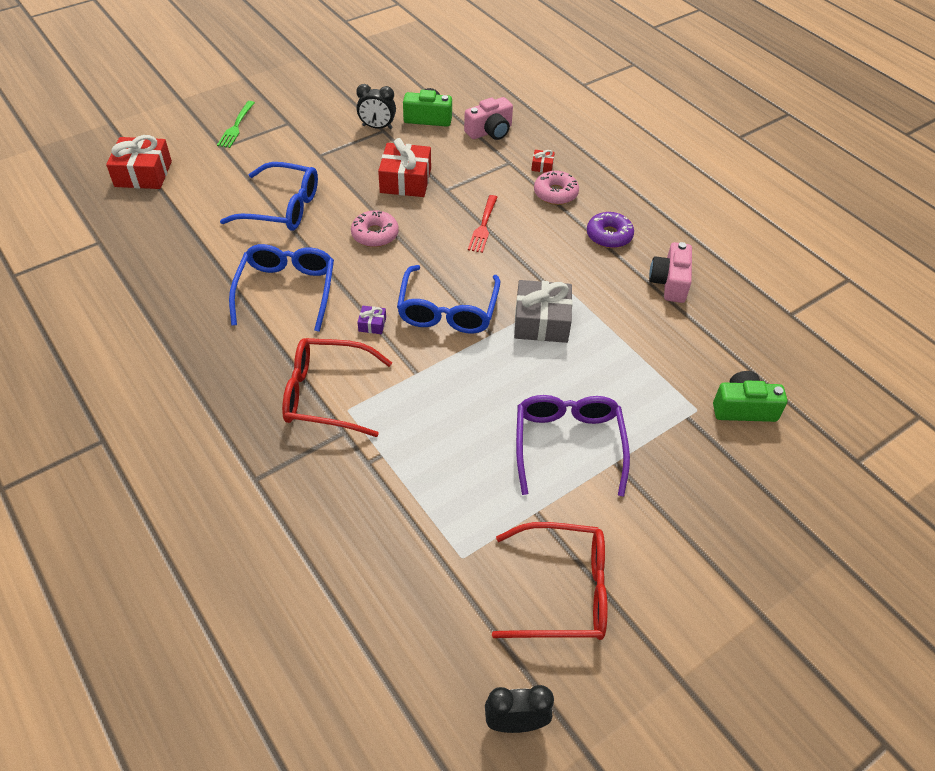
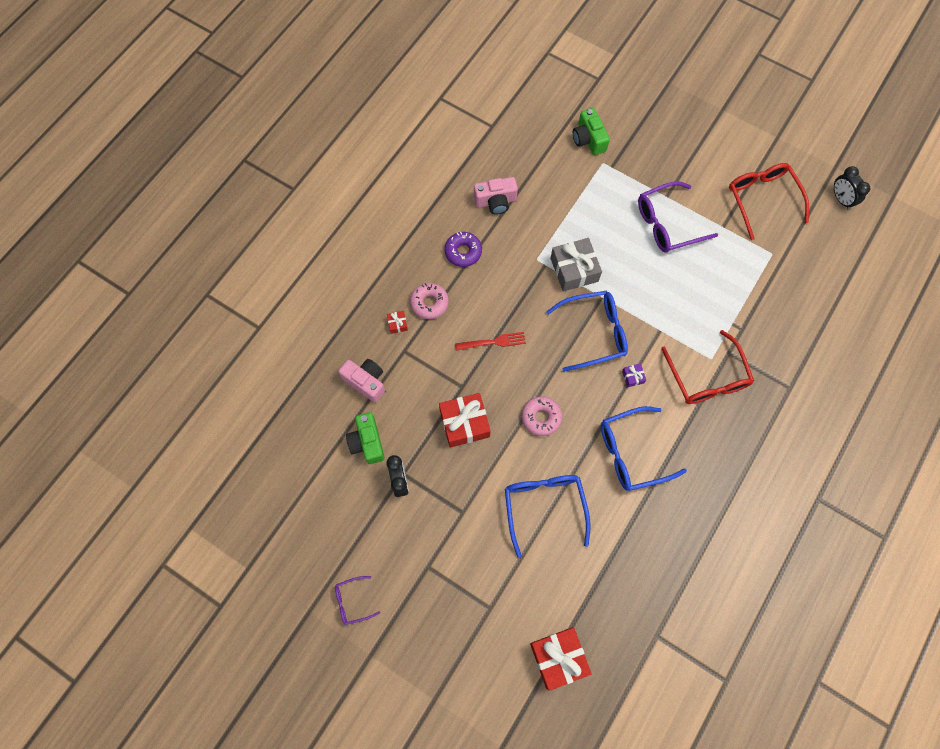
camera: 110 degrees left, 20 degrees up
green fork [217,101,255,148] -> none
none -> purple glasses [335,576,380,625]

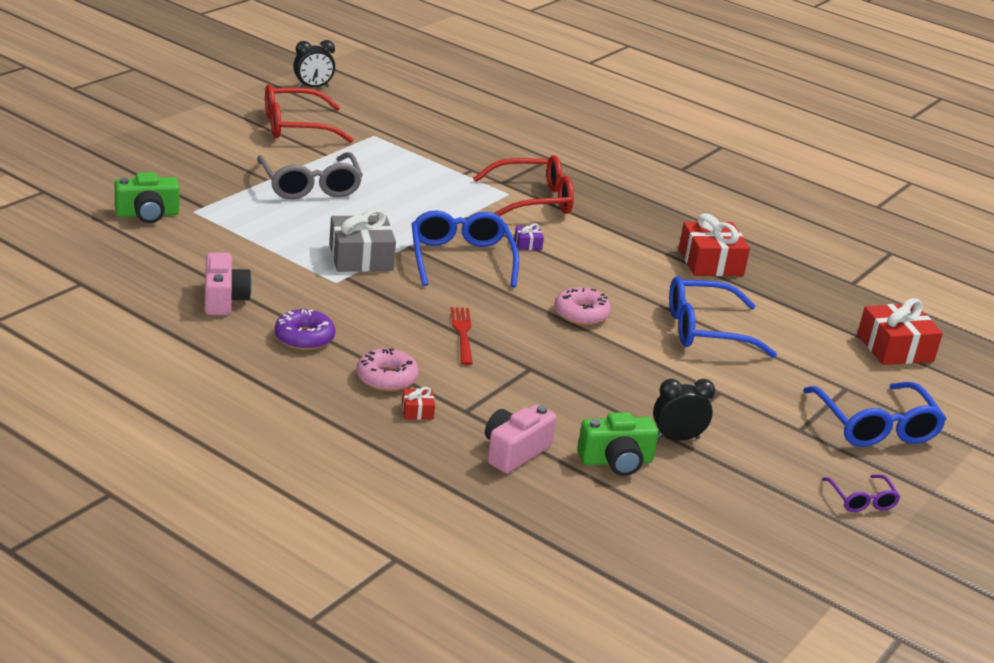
camera: 90 degrees left, 40 degrees down
red gift [439,393,491,448] -> red gift moved to [679,213,750,276]
blue glasses [601,406,687,491] -> blue glasses moved to [803,382,946,447]
purple glasses [638,181,718,253] -> grey glasses [257,152,363,199]

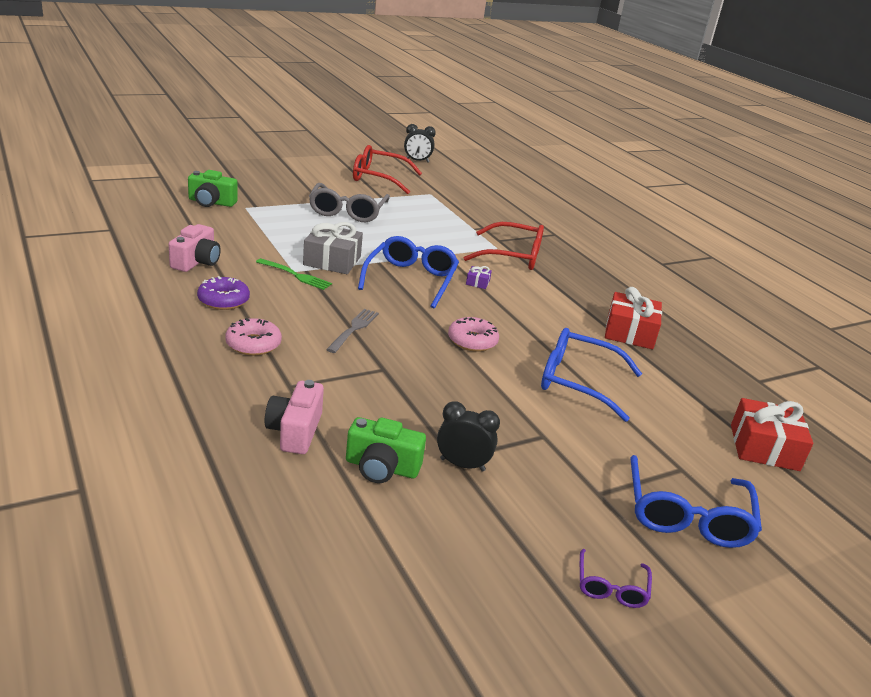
camera: 25 degrees right, 0 degrees up
red gift [402,387,435,420] -> none
red fork [451,307,473,365] -> grey fork [326,309,379,353]
pink camera [485,404,557,473] -> pink camera turned 60 degrees counterclockwise [265,380,324,454]
none -> green fork [256,258,332,290]

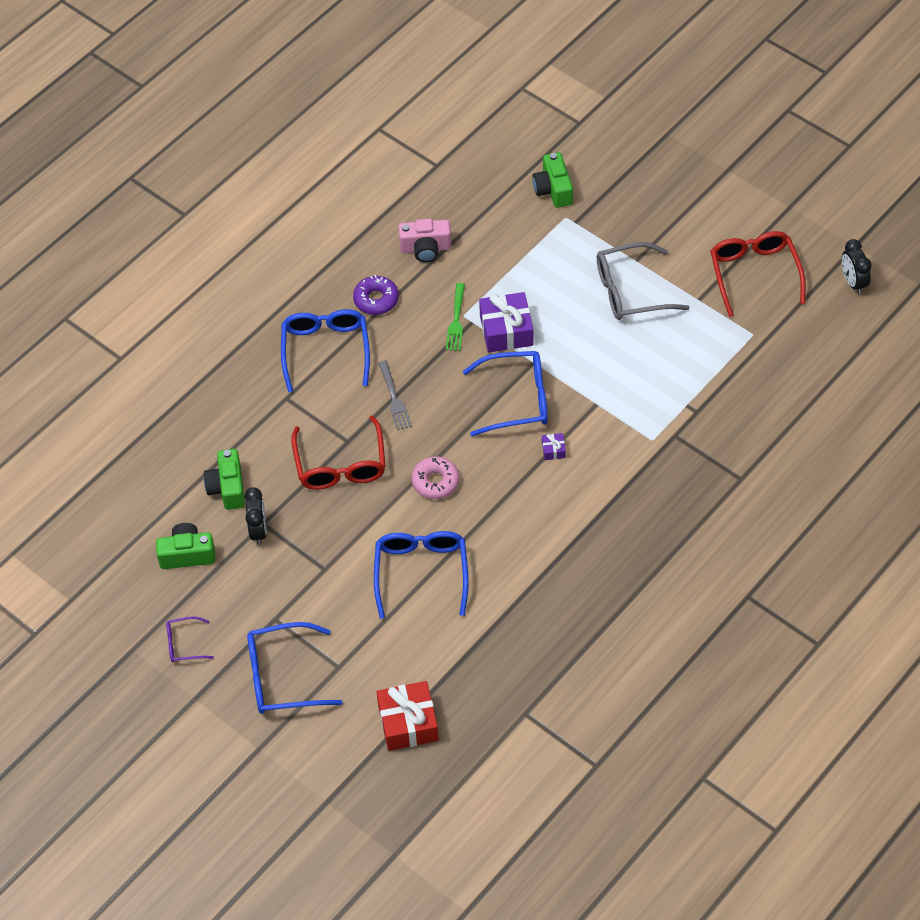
camera: 75 degrees right, 25 degrees up
pink donut [225,318,282,356] -> blue glasses [281,309,370,392]
pink camera [265,380,324,454] -> none
grey gift [303,222,363,274] -> purple gift [479,292,533,352]
grey fork [326,309,379,353] -> grey fork turned 75 degrees clockwise [378,360,412,430]
red glasses [464,222,544,270] -> red glasses moved to [291,415,386,490]
red gift [605,287,662,349] -> none
none -> green camera [156,523,216,569]

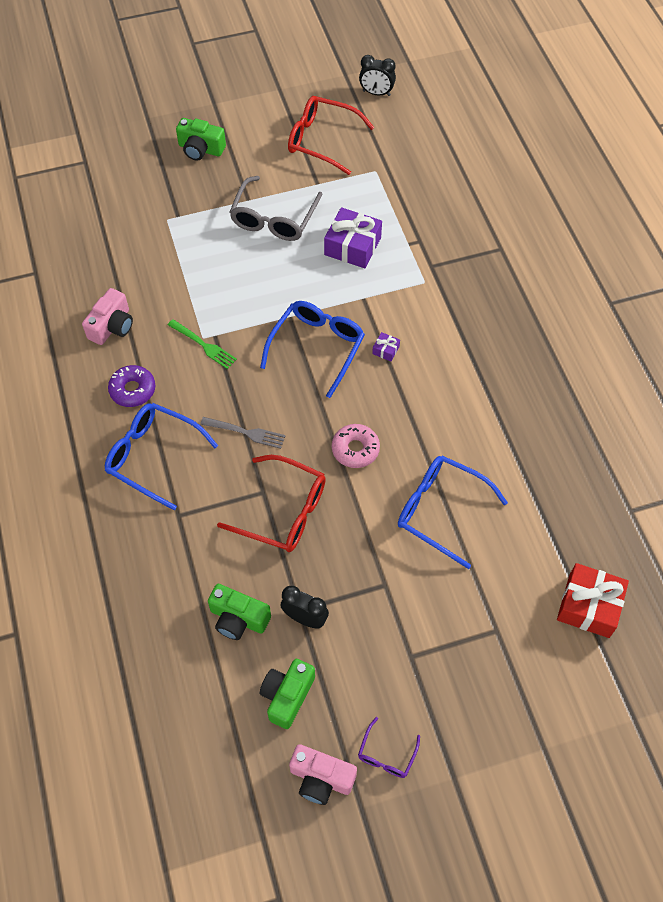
camera: 60 degrees left, 5 degrees up
blue glasses [247,622,343,714] -> none
purple gift [479,292,533,352] -> purple gift moved to [324,207,382,268]
green camera [532,152,573,208] -> green camera moved to [176,118,226,161]
none -> pink camera [289,744,357,805]

